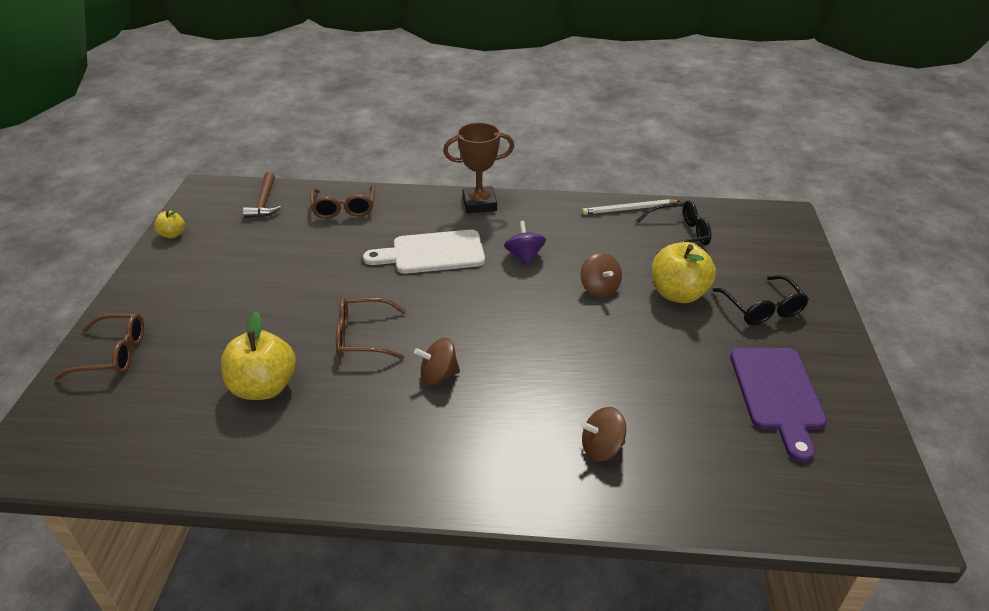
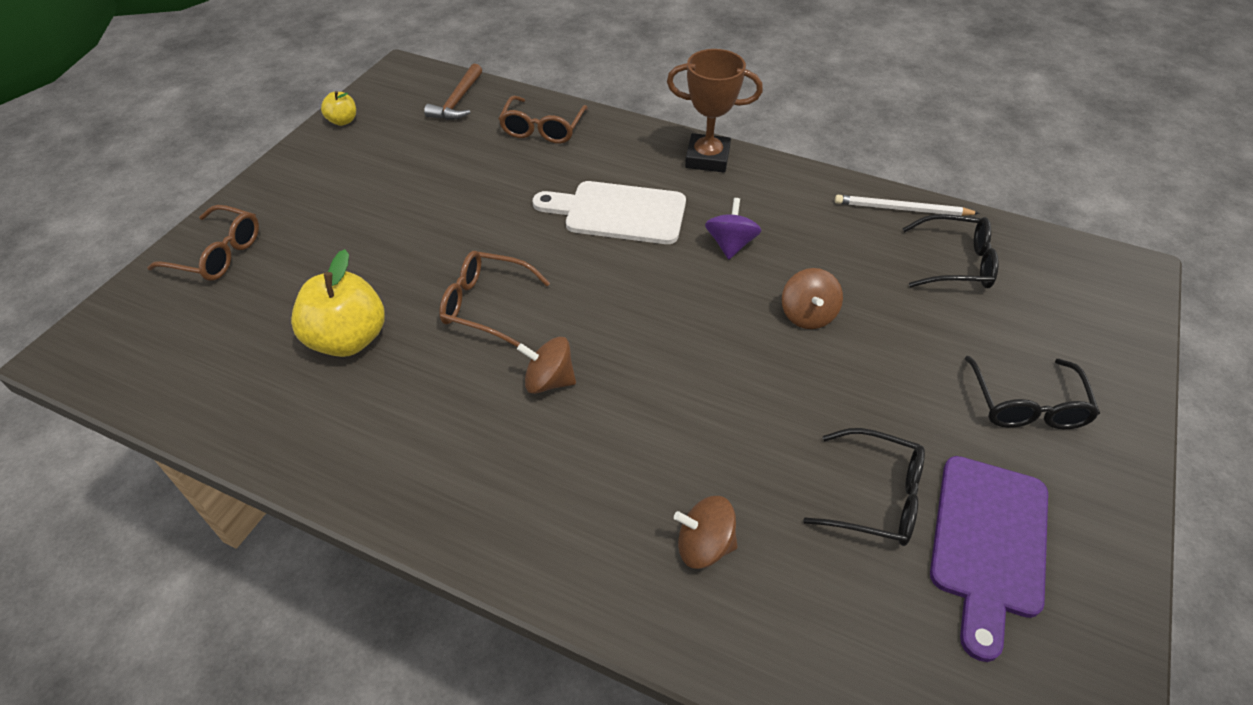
camera: 20 degrees right, 10 degrees up
yellow apple [652,242,716,303] -> none
none -> black glasses [803,428,925,546]

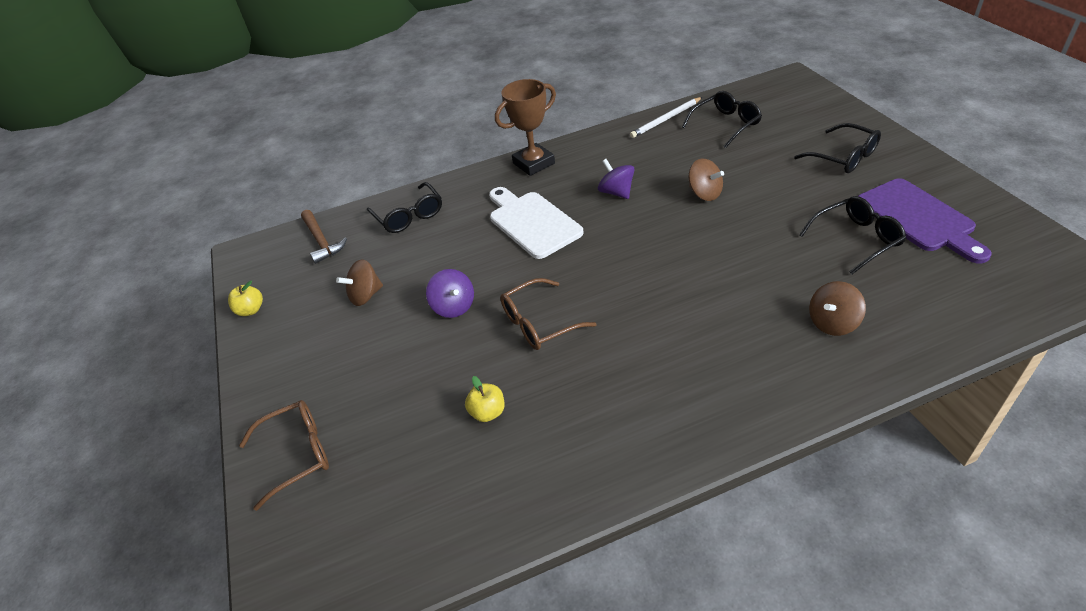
camera: 40 degrees left, 5 degrees down
yellow apple [291,249,385,357] -> yellow apple [465,376,504,422], size x0.50
brown glasses [499,96,588,144] -> black glasses [367,182,442,233]
brown spinning top [517,337,576,394] -> brown spinning top moved to [336,259,383,306]
white cutting board [533,181,686,244] -> white cutting board turned 90 degrees clockwise [489,187,584,259]
none -> purple spinning top [426,269,474,318]

